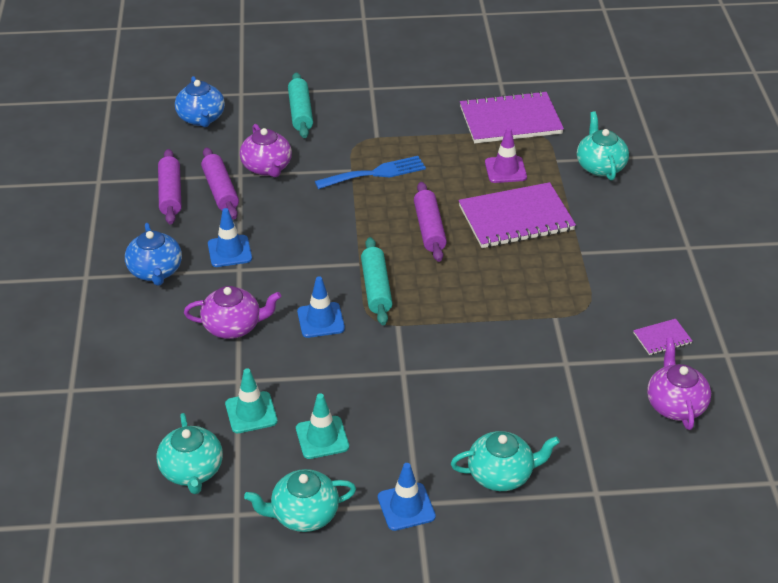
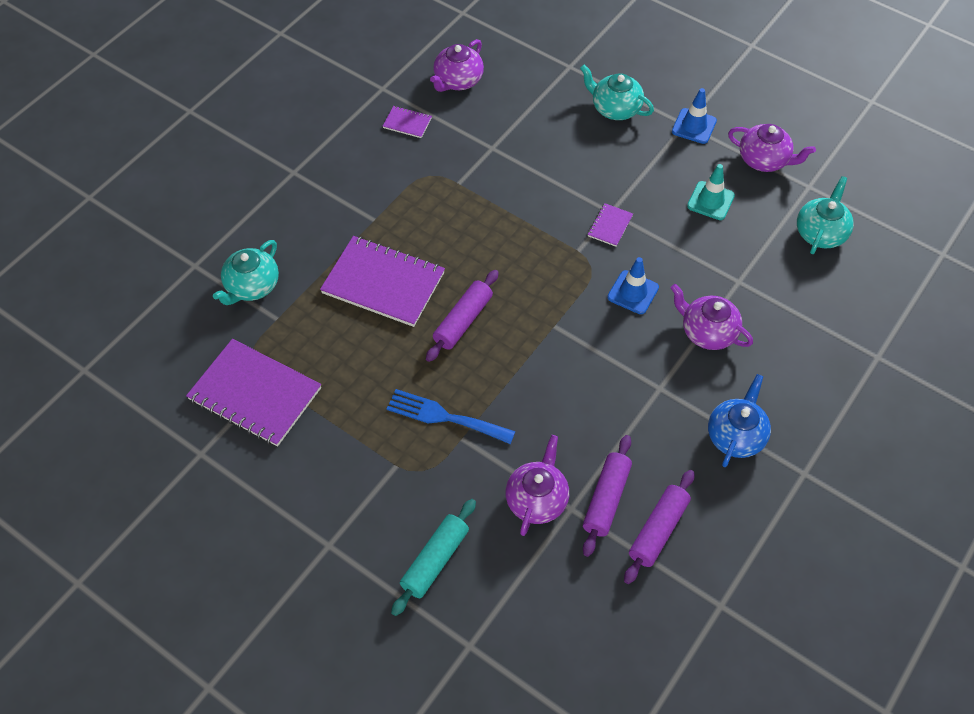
camera: 140 degrees left, 15 degrees up
blue teapot [175,76,225,127] -> none
blue traffic cone [208,208,252,267] -> none
turquoise traffic cone [225,368,278,433] -> none
turquoise teapot [244,469,356,532] -> purple teapot [728,124,816,172]
turquoise rolling pin [361,237,393,325] -> none
purple traffic cone [485,128,527,183] -> none
none -> purple notebook [588,203,633,247]

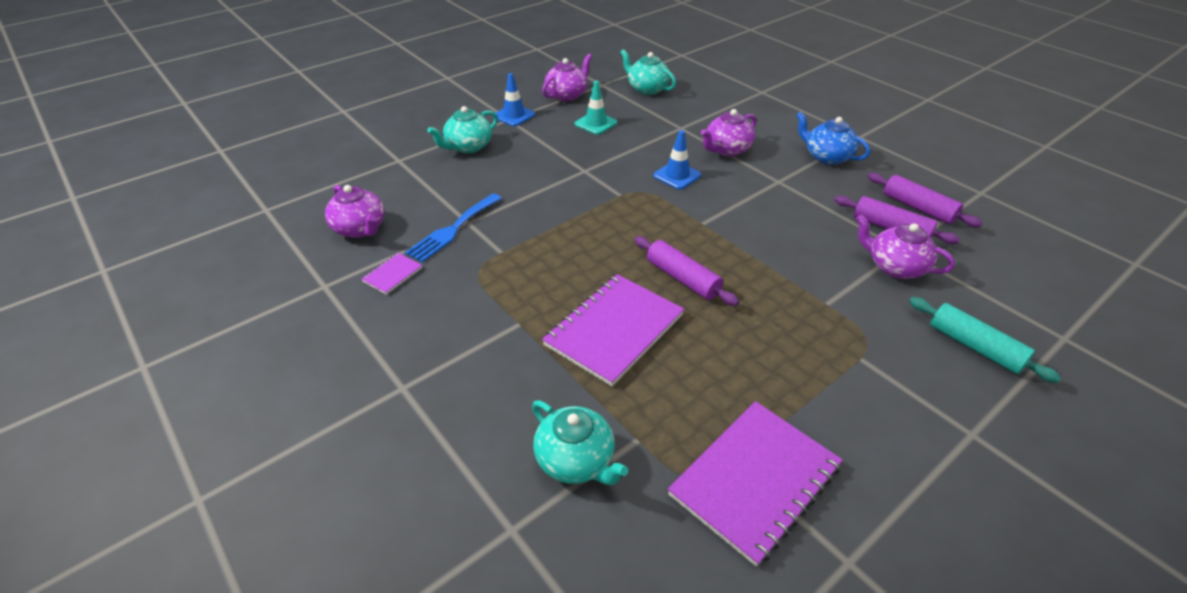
camera: 75 degrees left, 15 degrees down
blue fork [387,389,516,444] -> blue fork moved to [405,193,502,262]
purple notebook [588,203,633,247] -> none

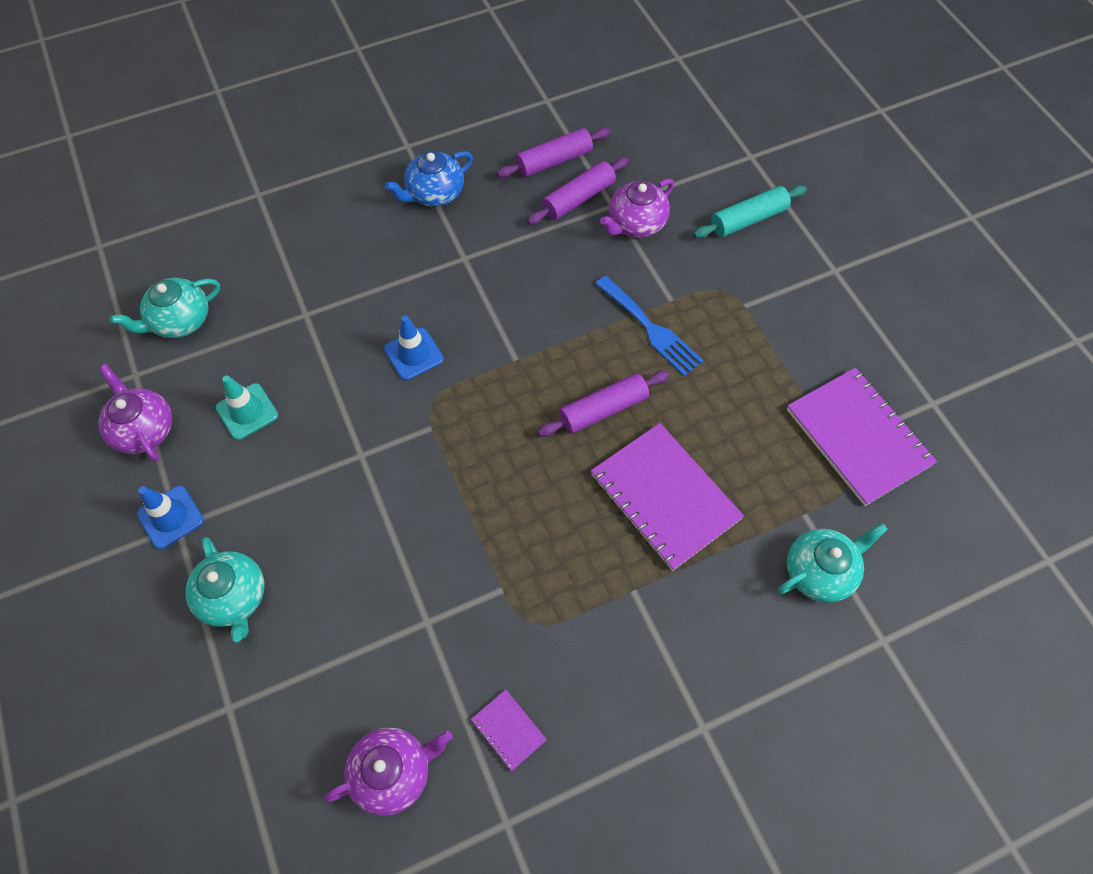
camera: 75 degrees left, 20 degrees up
blue fork [405,193,502,262] -> blue fork moved to [595,276,703,376]
purple teapot [701,109,756,156] -> none

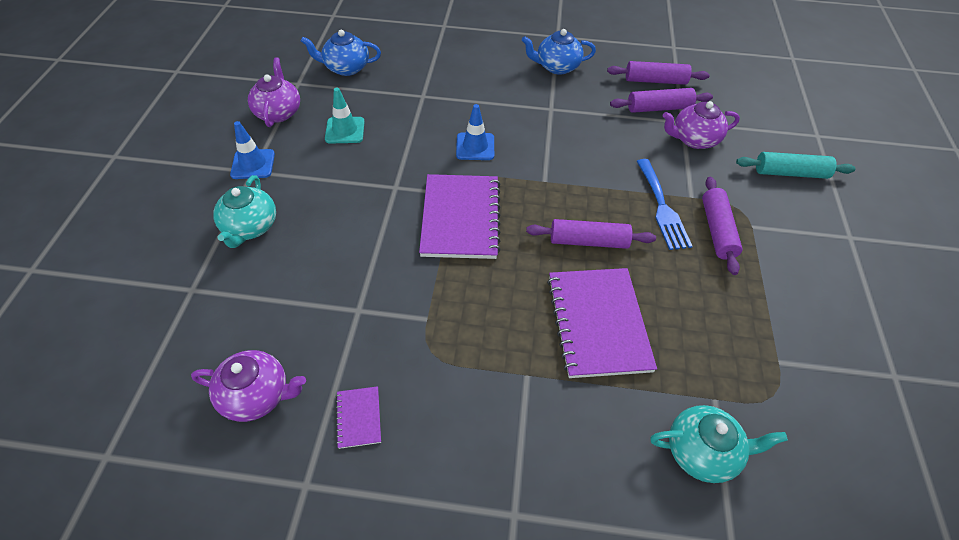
camera: 30 degrees right, 10 degrees down
turquoise teapot [110,278,220,338] -> blue teapot [301,30,381,76]
purple notebook [787,367,937,506] -> purple notebook moved to [419,174,501,259]
none -> purple rolling pin [702,177,743,275]

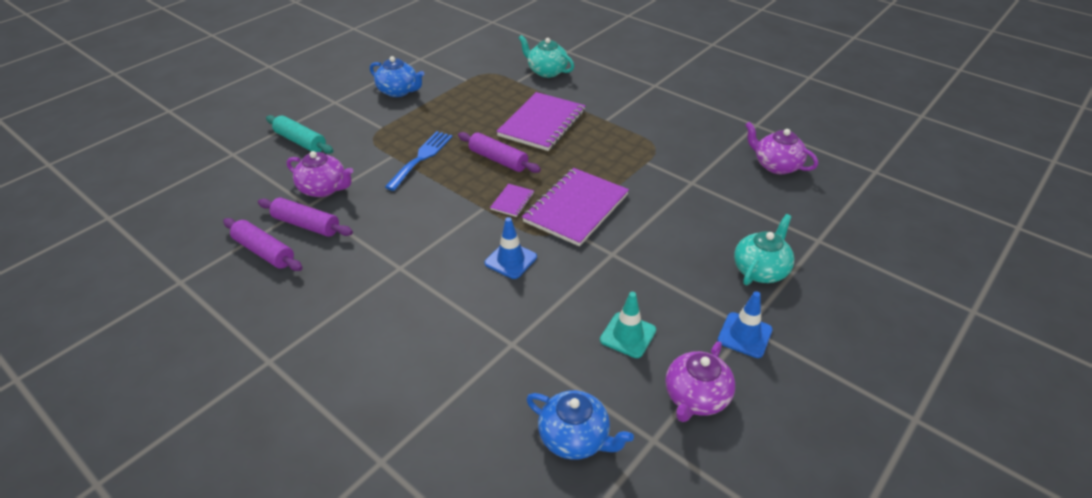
camera: 145 degrees left, 10 degrees down
purple notebook [336,386,381,449] -> purple notebook moved to [490,184,534,217]
blue teapot [522,29,596,75] -> blue teapot moved to [370,56,424,97]
purple rolling pin [702,177,743,275] -> none

